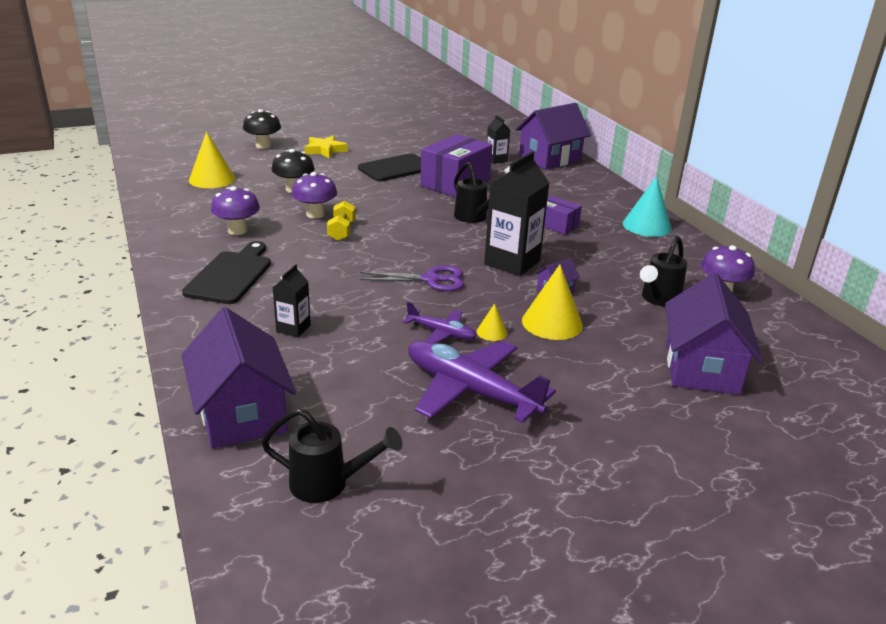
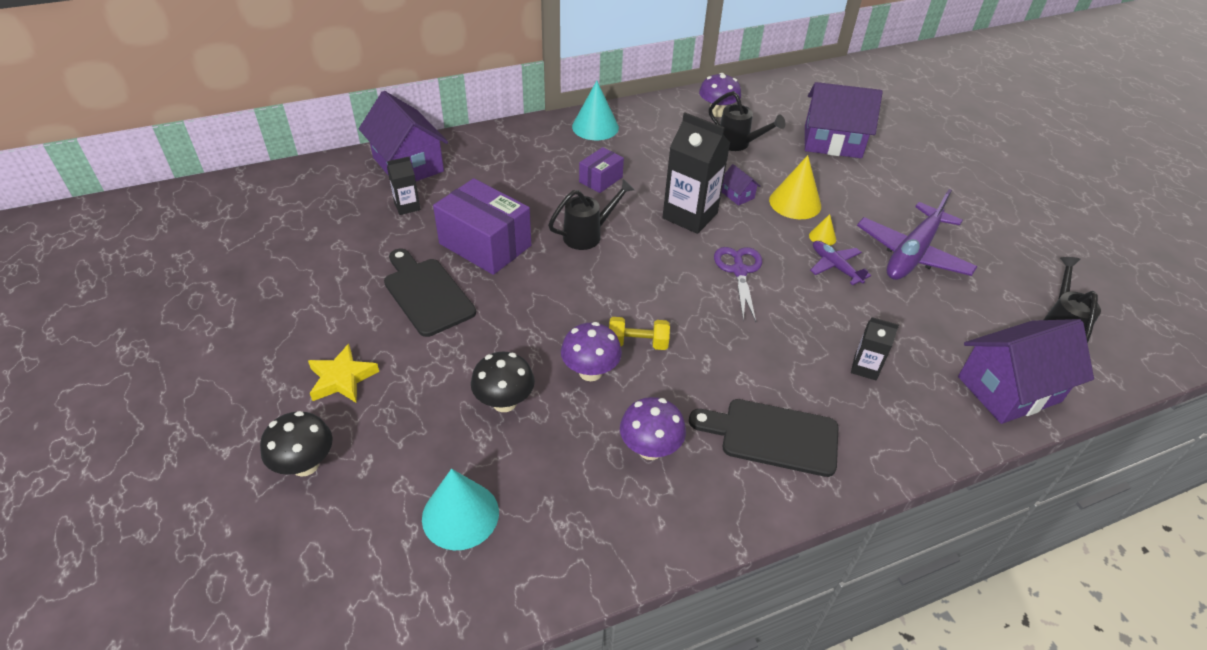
camera: 90 degrees left, 15 degrees up
yellow cone [189,131,235,188] -> turquoise cone [422,469,499,550]
purple plane [403,302,477,344] -> purple plane turned 60 degrees counterclockwise [810,241,871,285]

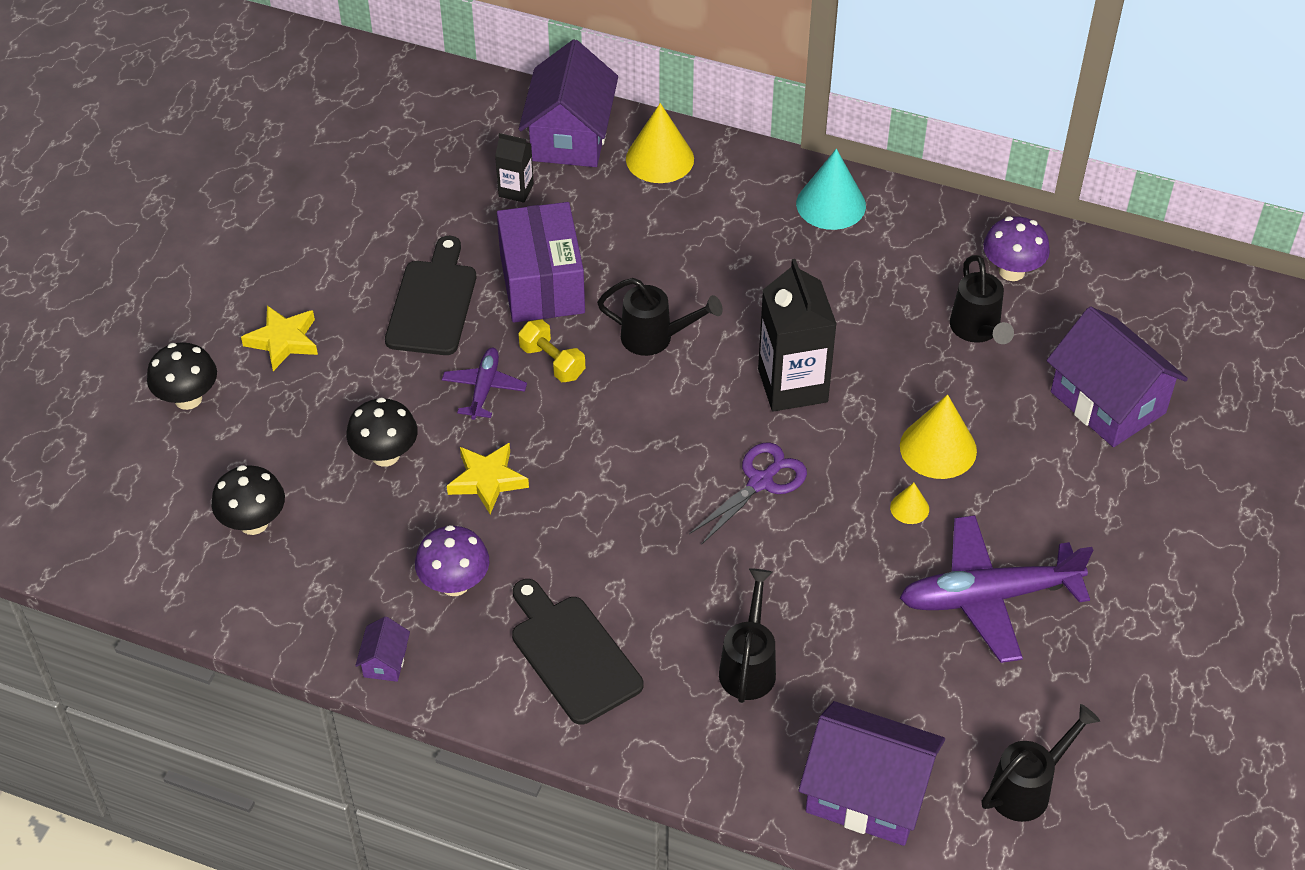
camera: 45 degrees right, 5 degrees up
turquoise cone [422,469,499,550] -> black mushroom [211,465,285,535]
purple mushroom [561,322,622,381] -> yellow star [447,443,529,514]
purple box [579,147,624,193] -> none
yellow dumbbell [609,317,670,350] -> yellow dumbbell moved to [518,320,585,382]
purple house [722,164,761,206] -> purple house moved to [355,617,410,682]
purple plane [810,241,871,285] -> purple plane moved to [442,348,527,420]
black carton [851,317,899,380] -> black watering can [719,568,776,703]
none -> yellow cone [626,103,694,183]

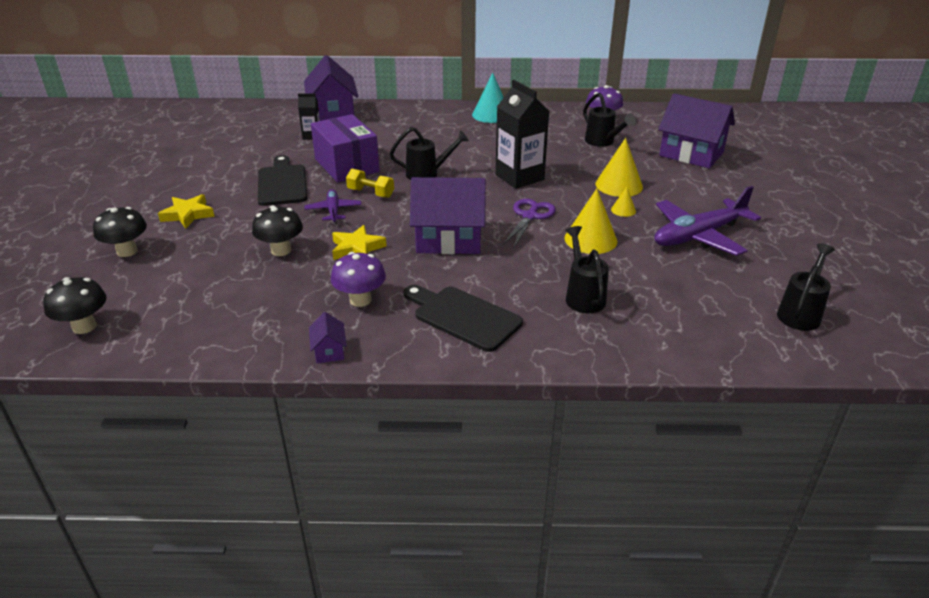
camera: 20 degrees left, 15 degrees down
black mushroom [211,465,285,535] -> black mushroom moved to [43,277,106,334]
yellow cone [626,103,694,183] -> yellow cone moved to [564,189,617,254]
purple house [799,701,945,846] -> purple house moved to [410,177,486,254]

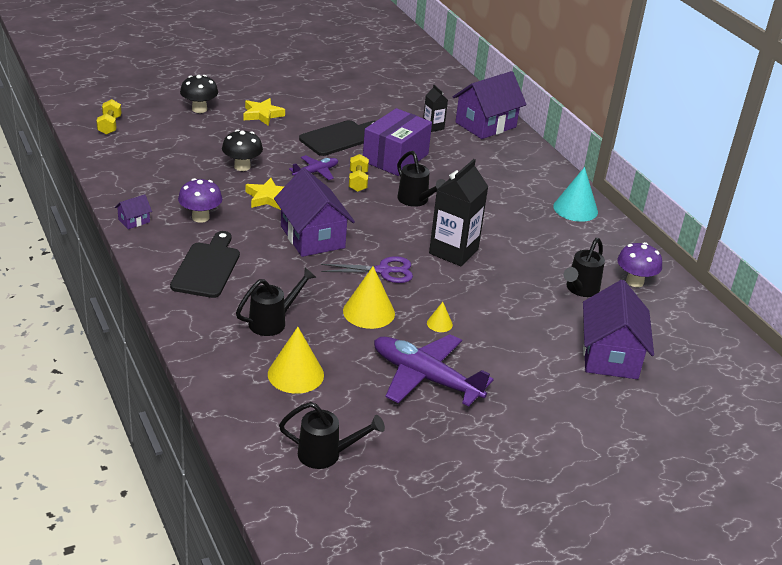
camera: 60 degrees right, 0 degrees up
black mushroom [43,277,106,334] -> yellow dumbbell [96,99,122,135]
yellow cone [596,138,643,197] -> yellow cone moved to [268,327,324,394]

